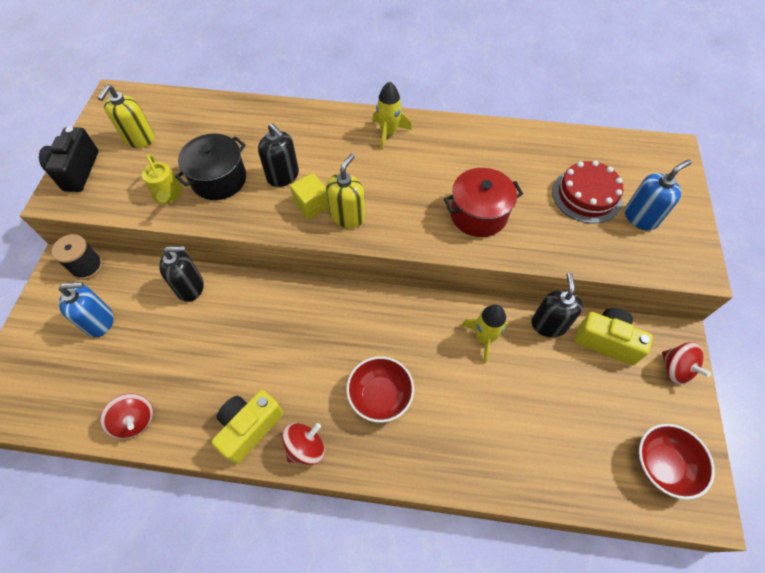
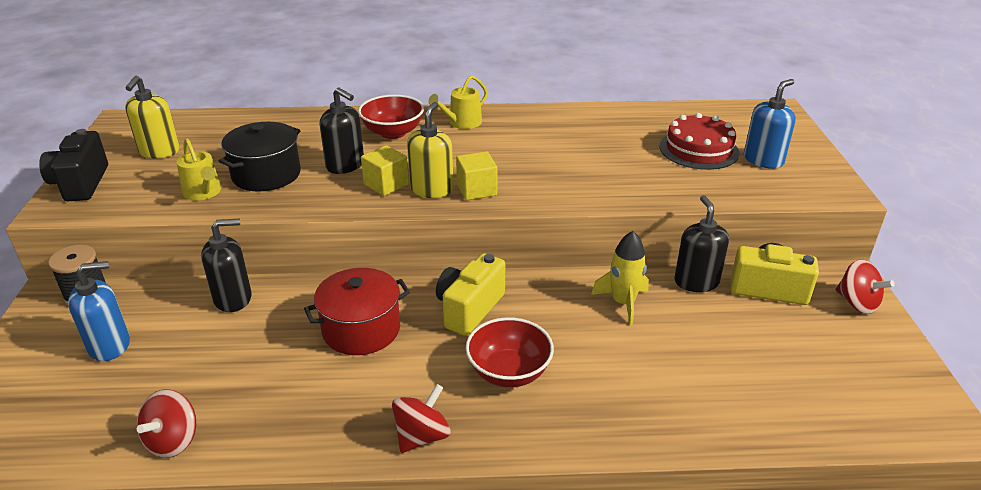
camera: 10 degrees left, 25 degrees down
red spinning top [100,394,153,439] -> red spinning top turned 75 degrees clockwise [137,389,196,458]
yellow camera [211,390,284,464] -> yellow camera moved to [436,253,505,336]
yellow rocket [373,81,412,150] -> yellow watering can [429,75,488,129]
red pot [444,168,523,237] -> red pot moved to [304,268,410,355]
red bowl [638,424,715,500] -> red bowl moved to [358,95,424,139]
none -> yellow cube [456,151,498,200]

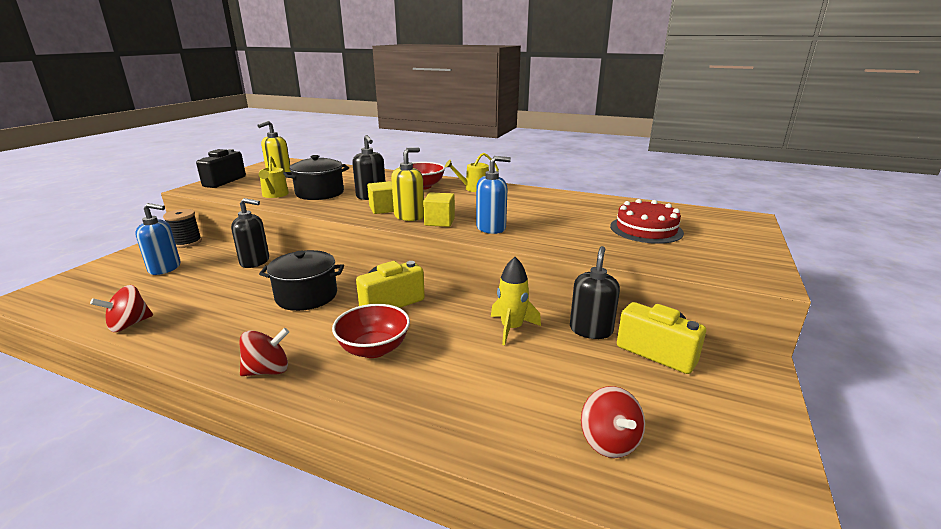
camera: 25 degrees right, 10 degrees down
red pot [304,268,410,355] -> black pot [259,250,344,311]
blue soap dispenser [744,79,796,169] -> blue soap dispenser moved to [476,156,511,234]
red spinning top [836,259,895,314] -> red spinning top moved to [581,386,645,458]

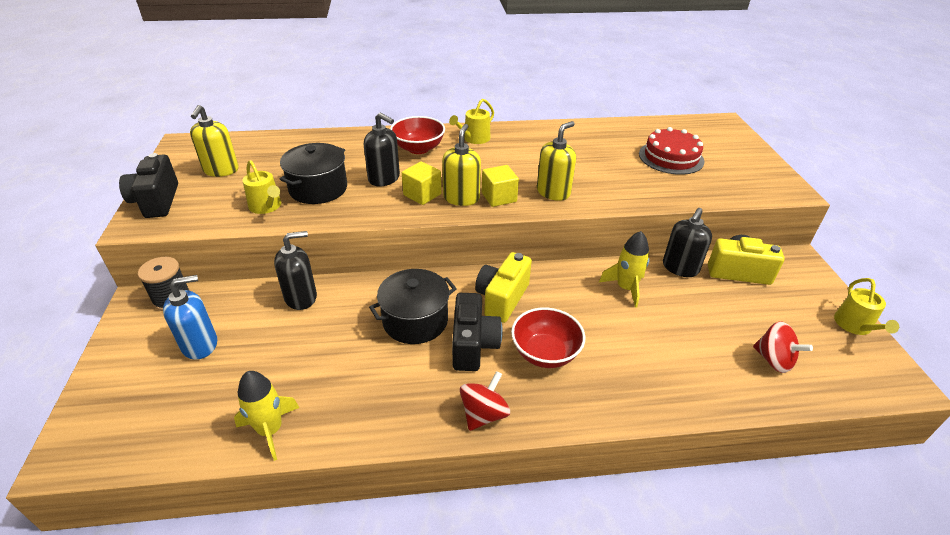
camera: 30 degrees left, 15 degrees up
red spinning top [90,285,153,332] -> yellow rocket [234,371,299,461]
blue soap dispenser [476,156,511,234] -> yellow soap dispenser [537,121,576,201]
black soap dispenser [570,246,620,339] -> black soap dispenser turned 135 degrees counterclockwise [663,208,712,277]
none -> black camera [452,293,503,371]
none -> yellow watering can [834,278,899,335]

